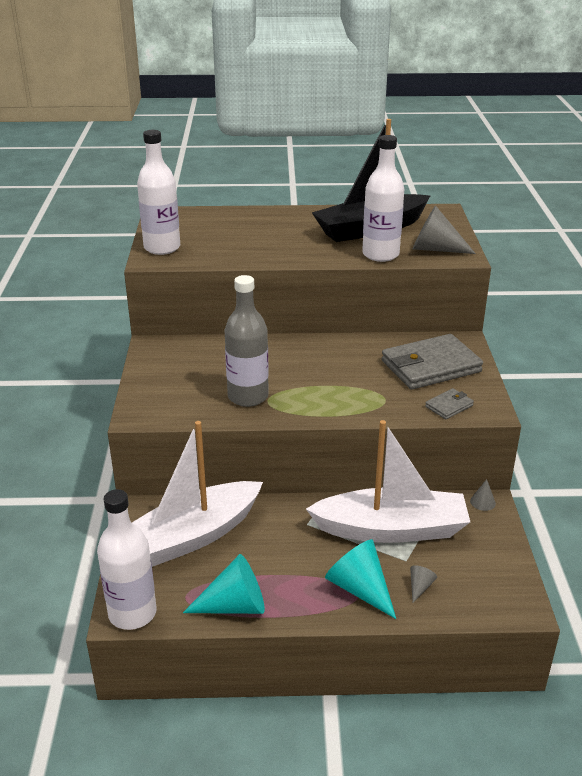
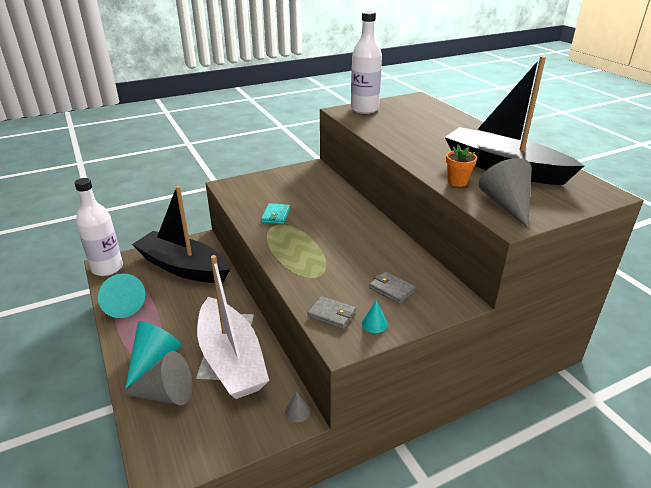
camera: 65 degrees right, 0 degrees up
white boat [132,421,263,567] -> black boat [132,186,230,283]
grey bottle [225,275,269,407] -> turquoise wallet [261,203,290,224]
white bottle [362,135,404,262] -> orange flower pot [446,144,477,187]
grey wallet [382,334,483,390] -> grey wallet [369,272,416,304], size x0.45
grey cone [410,565,437,603] -> grey cone [122,351,192,405], size x2.16
none -> turquoise cone [362,300,388,333]

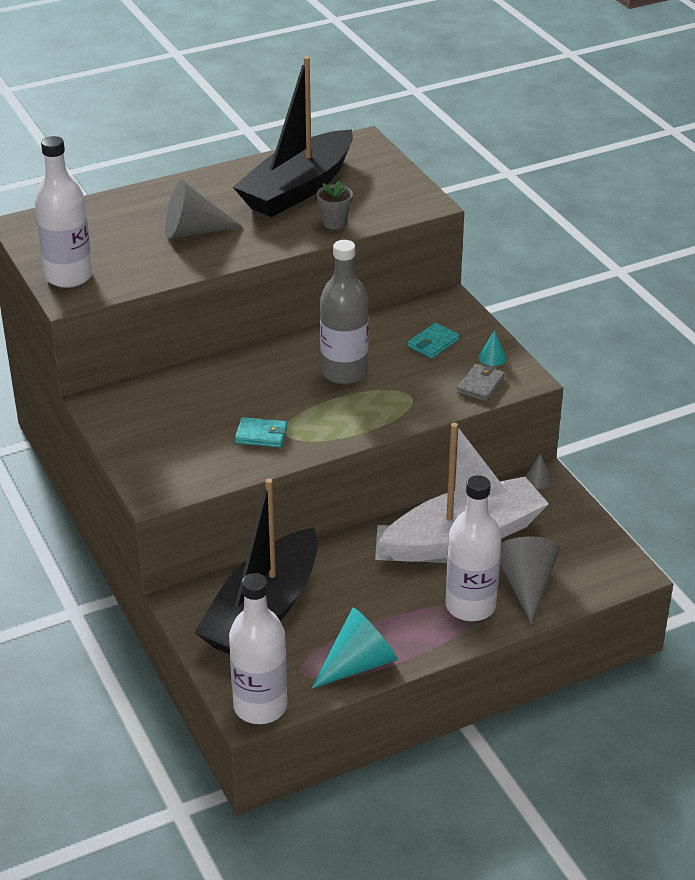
camera: 90 degrees left, 5 degrees up
turquoise cone [125,321,182,389] -> white bottle [446,475,501,621]
grey wallet [369,272,416,304] -> turquoise wallet [408,323,460,358]
orange flower pot [446,144,477,187] -> grey flower pot [317,180,353,230]
grey cone [479,158,532,228] -> grey cone moved to [165,180,243,239]
none -> grey bottle [320,240,369,384]

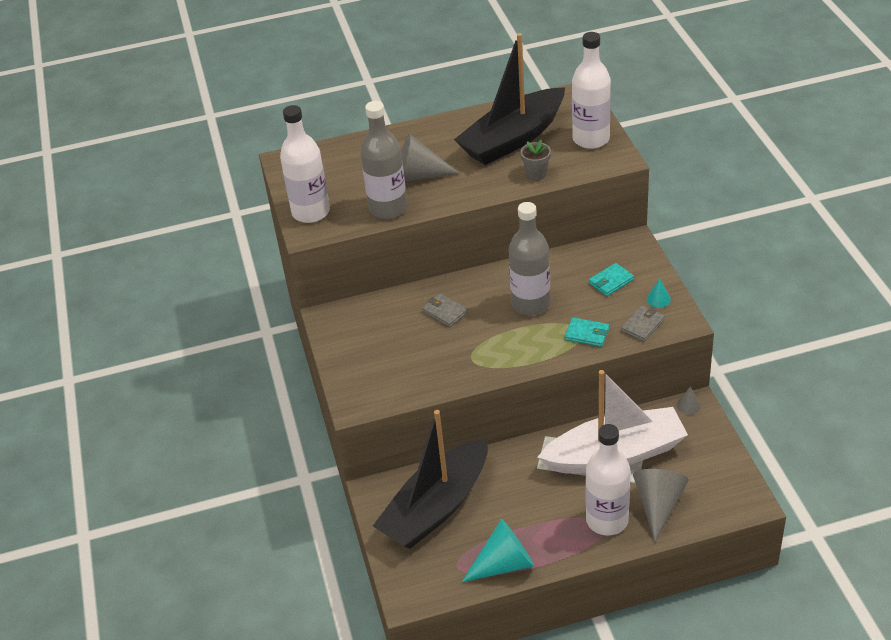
camera: 15 degrees right, 5 degrees up
white bottle [229,573,287,724] -> white bottle moved to [572,32,611,149]
turquoise wallet [235,417,287,448] -> turquoise wallet moved to [565,317,609,347]
none -> grey bottle [360,101,407,219]
none -> grey wallet [422,294,468,327]

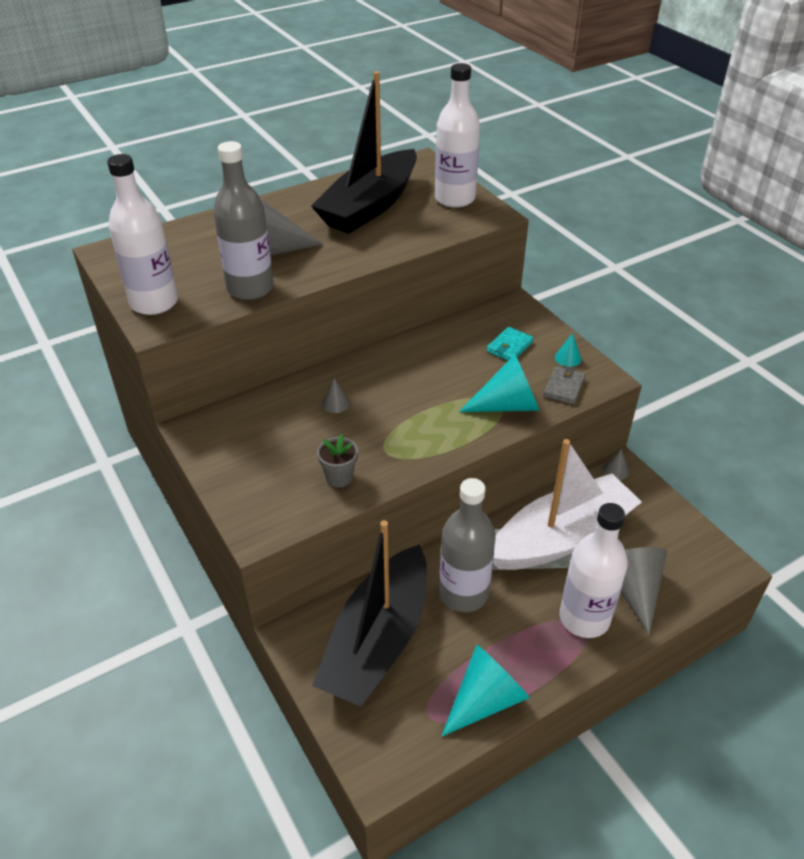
camera: 20 degrees left, 0 degrees up
grey wallet [422,294,468,327] -> grey cone [322,378,350,413]
grey bottle [508,202,550,316] -> grey bottle moved to [439,478,496,612]
grey flower pot [521,140,551,180] -> grey flower pot moved to [317,434,358,487]
turquoise wallet [565,317,609,347] -> turquoise cone [459,354,540,412]

